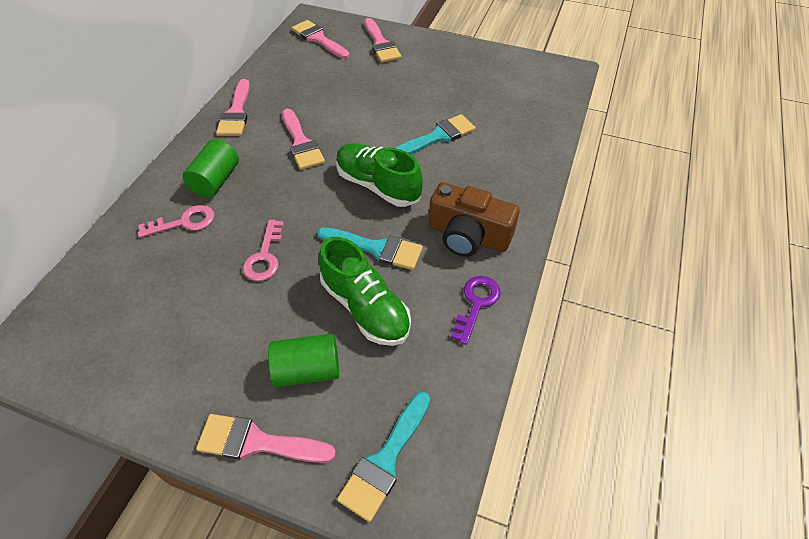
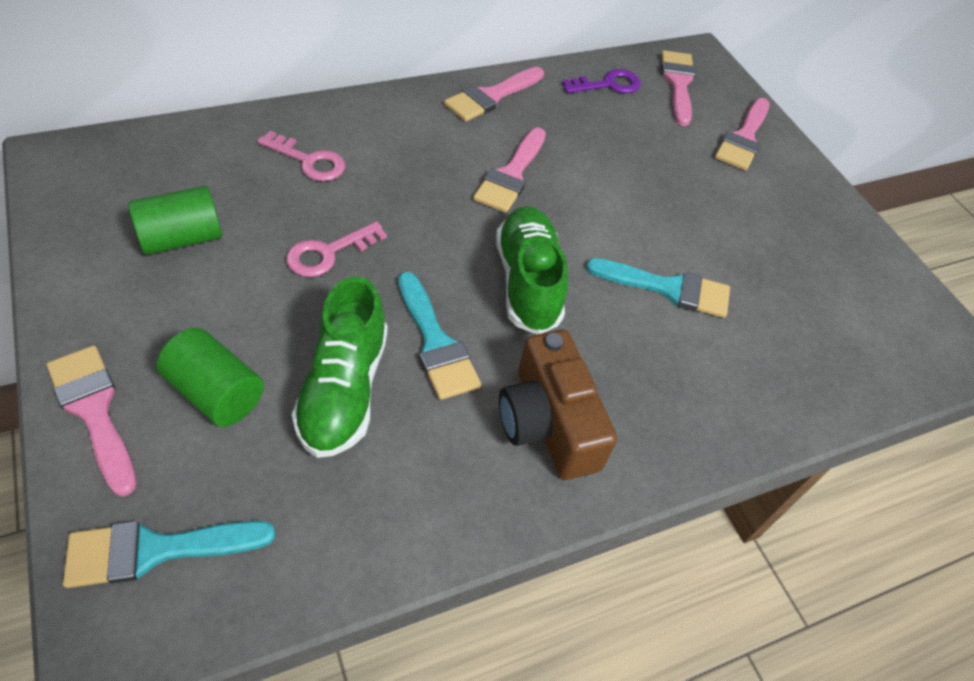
camera: 40 degrees right, 0 degrees up
green cylinder [183,139,239,198] -> green cylinder moved to [128,186,222,255]
purple key [451,276,501,345] -> purple key moved to [562,69,641,93]

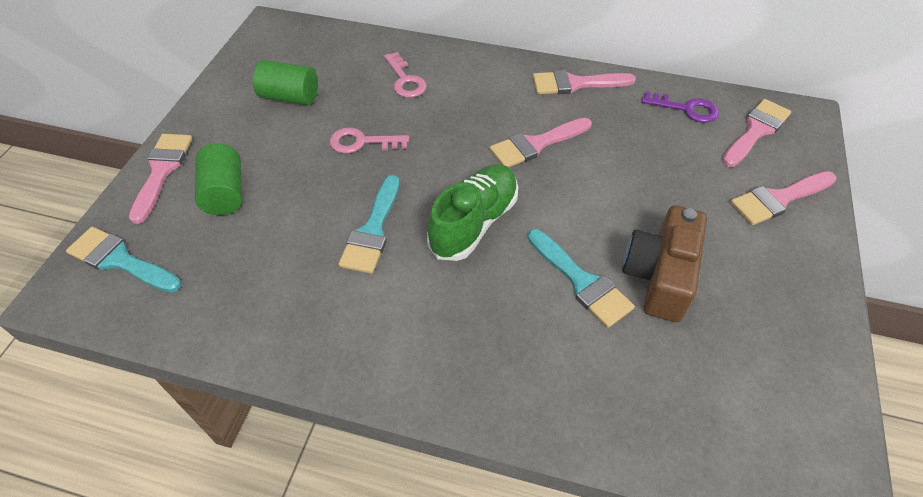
camera: 45 degrees right, 0 degrees up
green shoe [292,276,388,458] -> none
brown camera [499,330,617,480] -> brown camera moved to [622,205,707,322]

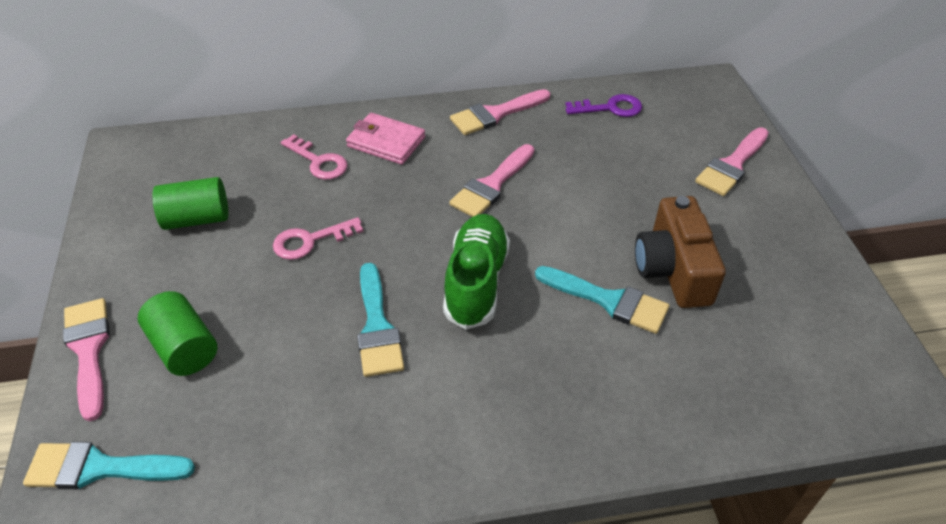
camera: 25 degrees left, 5 degrees down
pink brush [722,99,791,167] -> none
none -> pink wallet [346,113,425,165]

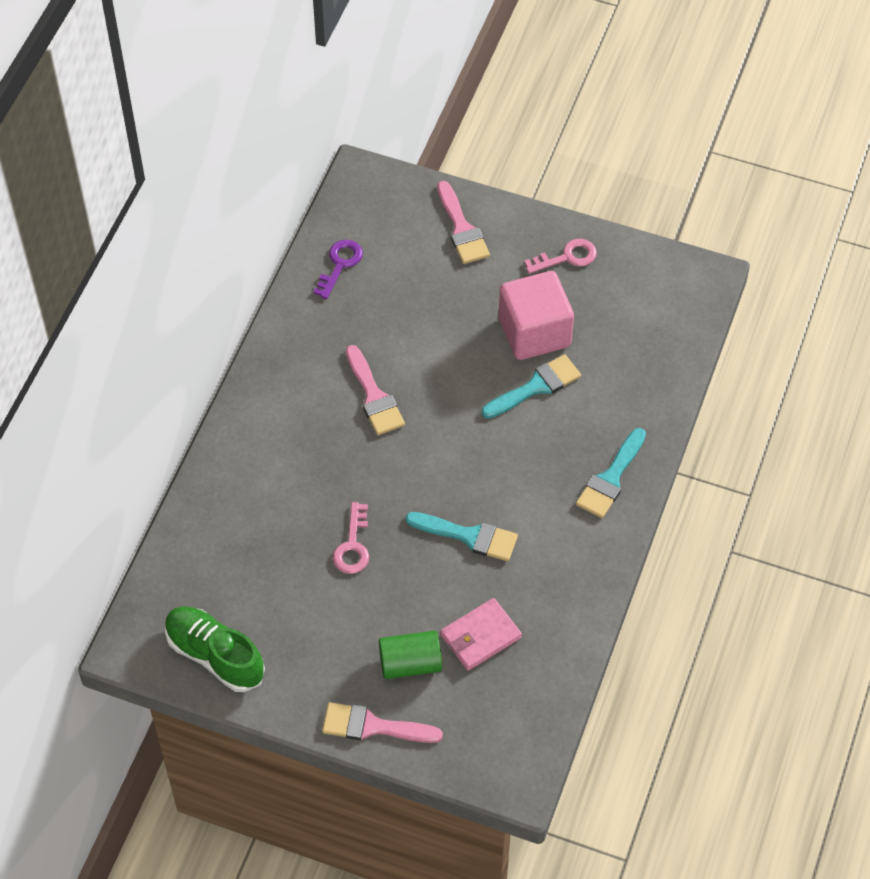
camera: 60 degrees left, 10 degrees up
turquoise brush [23,442,195,489] -> turquoise brush moved to [576,428,646,518]
green cylinder [152,177,228,230] -> none
pink key [281,134,348,180] -> pink key moved to [524,239,597,274]
pink wallet [346,113,425,165] -> pink wallet moved to [440,598,522,671]
green shoe [443,214,510,330] -> green shoe moved to [165,606,265,692]
pink brush [450,89,550,135] -> none
brown camera [635,196,726,308] -> pink cube [499,271,574,360]

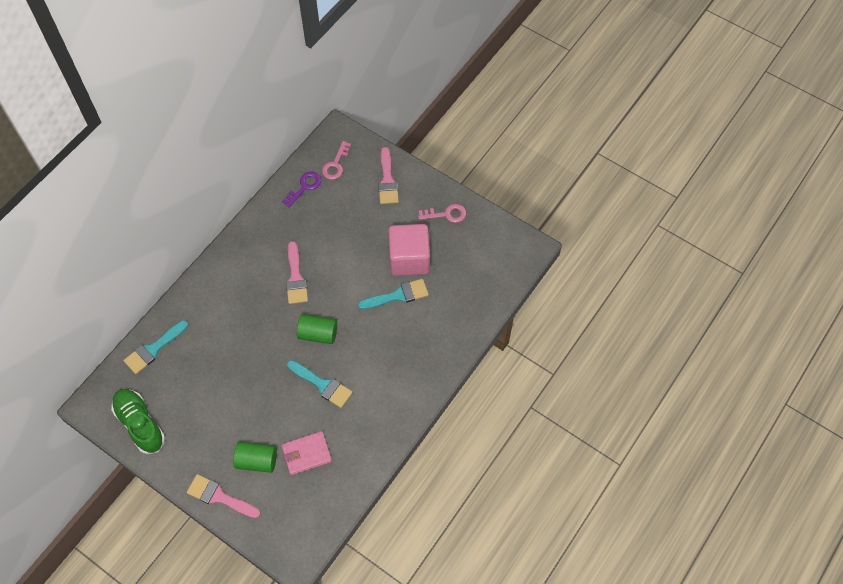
camera: 15 degrees right, 5 degrees up
pink key [333,502,369,574] -> pink key moved to [322,141,351,180]
turquoise brush [576,428,646,518] -> turquoise brush moved to [123,320,188,374]
none -> green cylinder [297,314,337,344]

